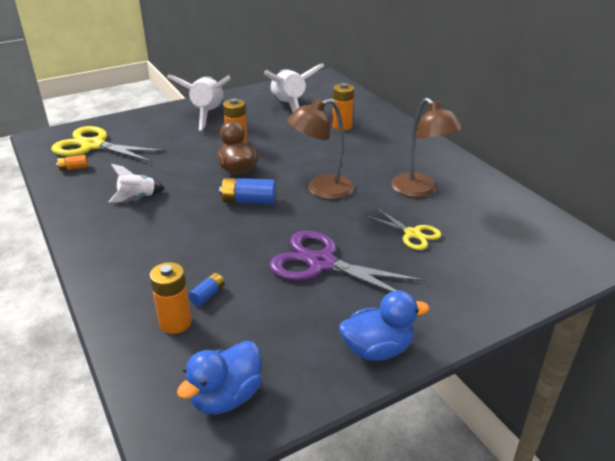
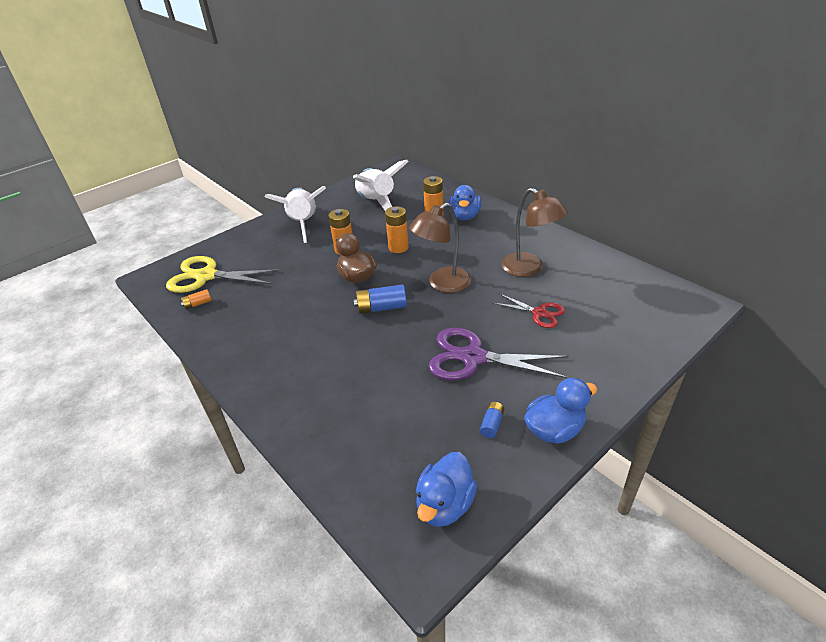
camera: 10 degrees left, 5 degrees up
white rocket [108,164,165,202] -> none
orange battery [150,262,192,334] -> orange battery moved to [385,207,408,253]
blue battery [188,273,225,306] -> blue battery moved to [480,402,504,438]
yellow scissors [365,208,441,250] -> red scissors [493,293,565,328]
none -> blue duck [449,185,481,220]

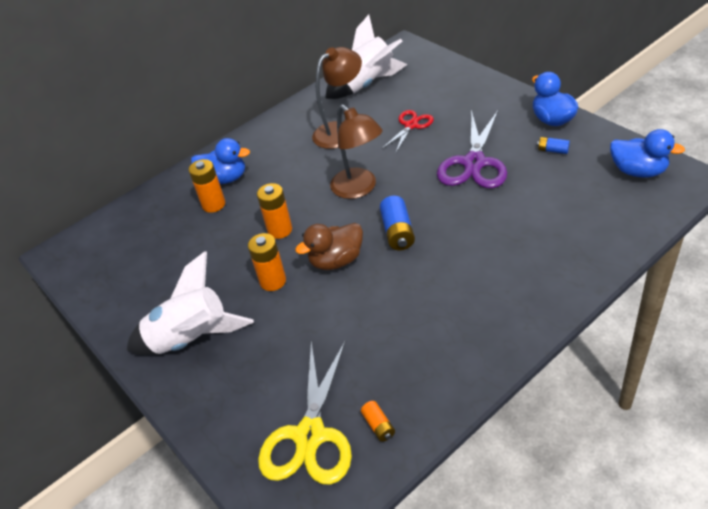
camera: 85 degrees left, 5 degrees up
white rocket [353,160,409,211] -> white rocket moved to [325,15,407,99]

